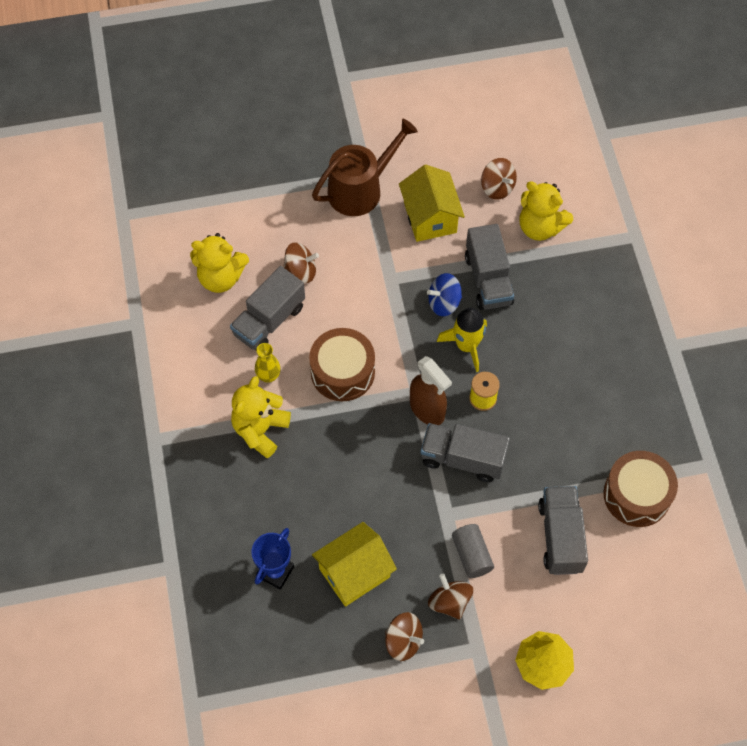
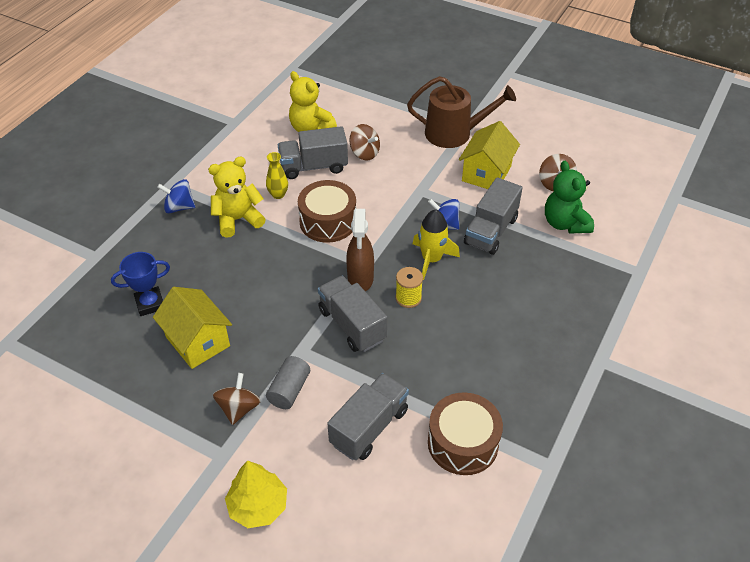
camera: 40 degrees right, 15 degrees down
yellow house [312,522,397,607] -> yellow house turned 45 degrees clockwise [153,287,232,369]
brown spinning top [385,612,424,661] -> none
yellow teddy bear [519,181,573,241] -> green teddy bear [545,161,594,233]
none -> blue spinning top [157,179,195,213]

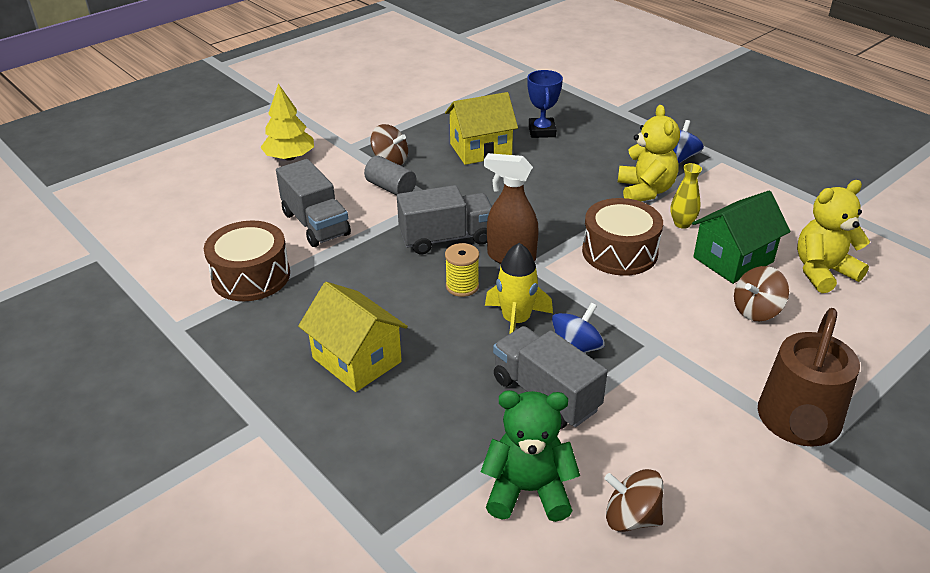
camera: 110 degrees right, 10 degrees down
grey truck [278,126,348,179] -> green house [692,191,791,284]
yellow house [459,121,520,189] -> yellow house moved to [298,282,408,392]

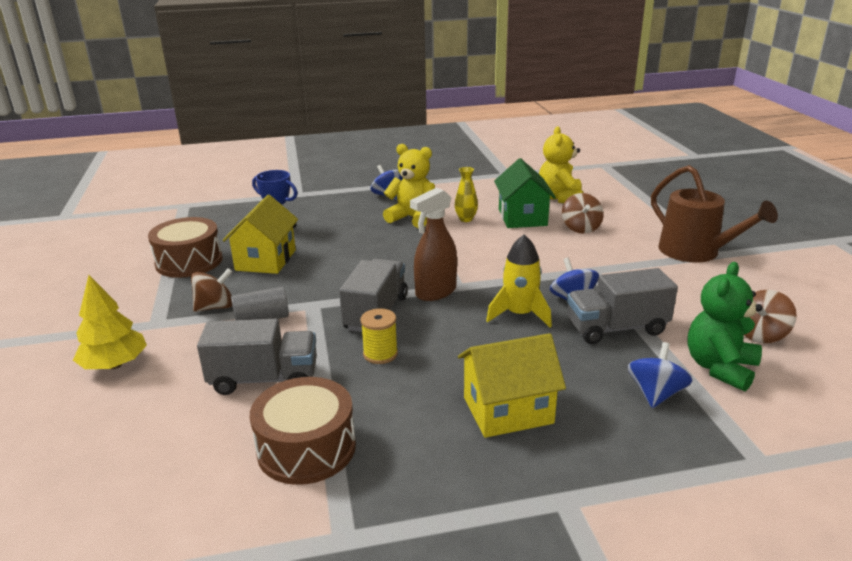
camera: 60 degrees left, 10 degrees down
yellow spool [445,243,479,297] -> yellow spool moved to [360,308,398,364]
brown drum [582,198,663,276] -> brown drum moved to [148,217,223,278]
none -> blue spinning top [628,342,692,408]

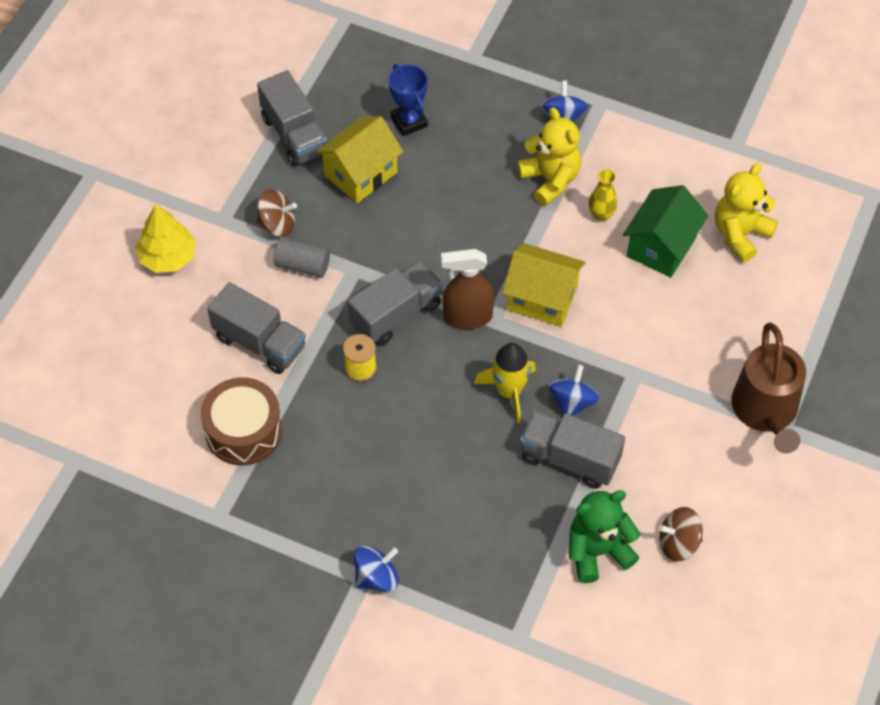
camera: 35 degrees right, 30 degrees up
brown drum [148,217,223,278] -> grey truck [257,70,327,166]
yellow house [458,333,566,438] -> yellow house moved to [502,243,585,327]
brown spinning top [562,193,604,234] -> none
blue spinning top [628,342,692,408] -> blue spinning top moved to [354,545,399,592]

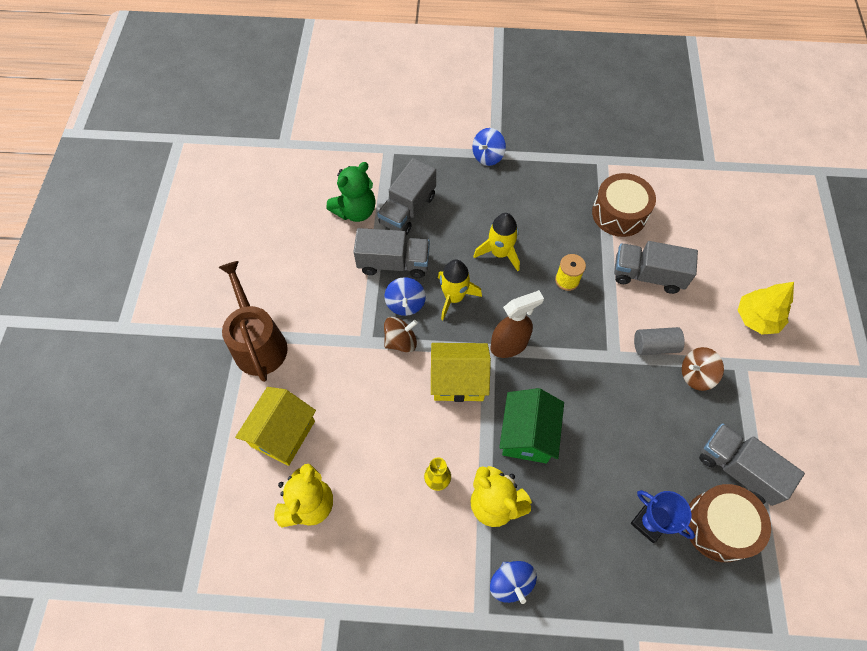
camera: 160 degrees right, 5 degrees up
yellow house [316,116,404,203] -> yellow house moved to [235,387,316,466]
grey truck [348,261,442,346] -> grey truck moved to [377,158,436,235]
green house [623,185,709,277] -> green house moved to [499,388,564,463]
brown spinning top [658,507,703,561] -> brown spinning top moved to [384,317,418,353]
none -> yellow rocket [473,213,520,271]
none -> brown drum [686,484,771,562]

